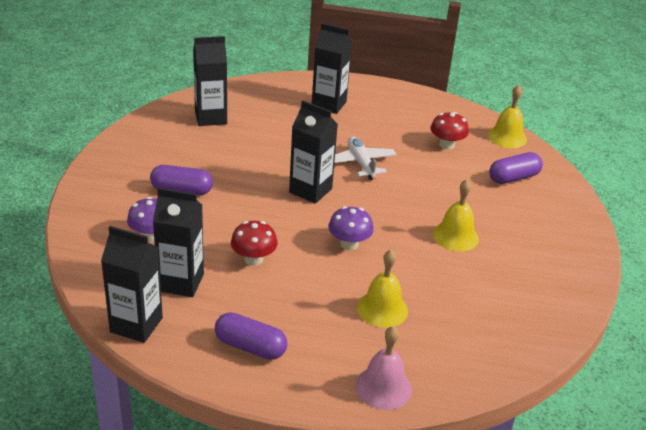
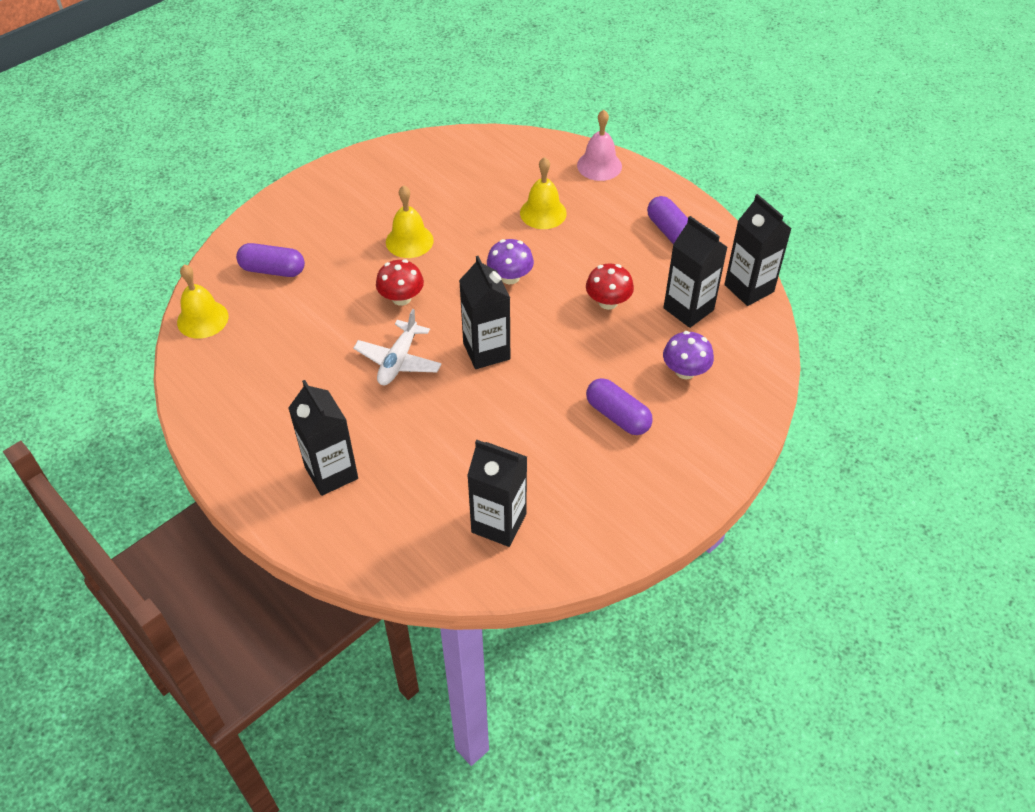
camera: 140 degrees left, 15 degrees up
red mushroom [430,112,469,150] -> red mushroom moved to [376,259,424,306]

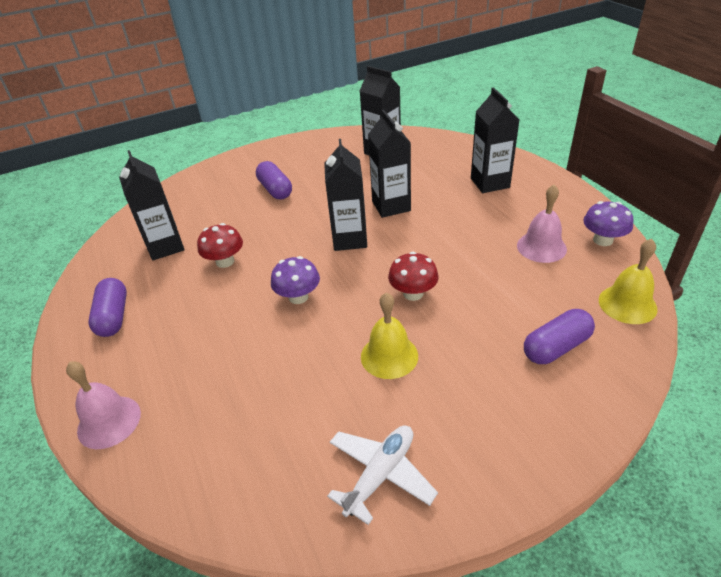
camera: 160 degrees left, 10 degrees down
purple capsule [236,243,305,277] -> purple capsule turned 60 degrees counterclockwise [524,309,595,364]
white plane [353,309,441,385] -> white plane moved to [327,425,438,525]
yellow bell [520,157,567,229] -> none
purple mushroom [663,331,714,379] -> purple mushroom moved to [583,201,633,246]
black carton [724,194,792,306] -> black carton moved to [368,110,411,218]
none -> pink bell [517,185,567,263]

